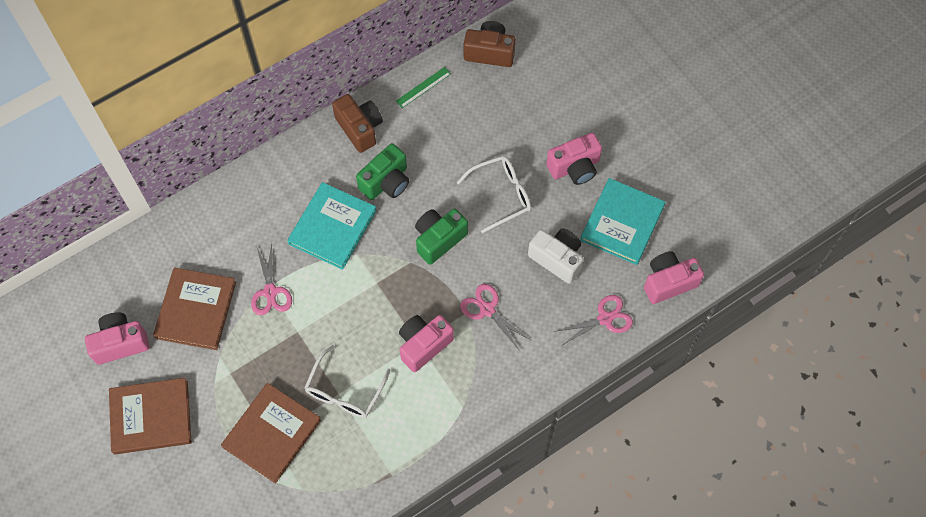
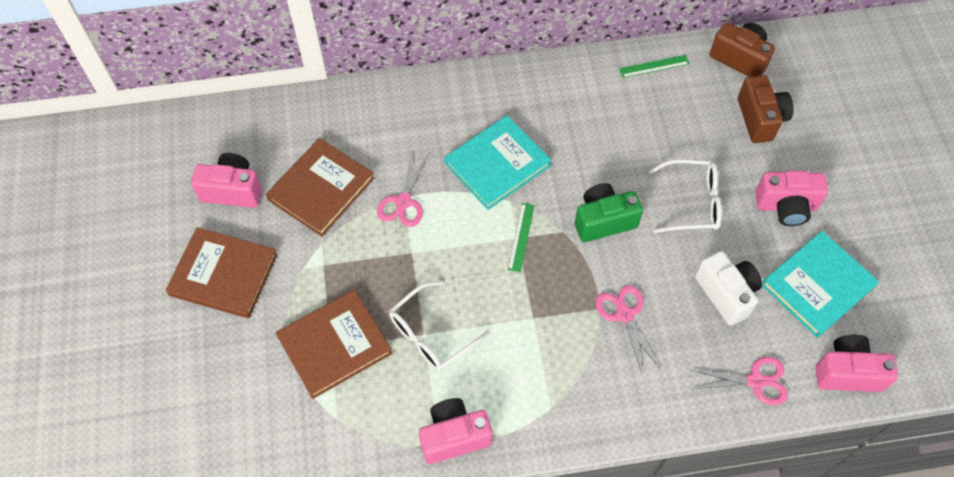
camera: 25 degrees right, 5 degrees down
brown camera [332,94,383,153] -> brown camera moved to [738,75,794,143]
green camera [356,143,409,200] -> none
pink camera [399,315,454,372] -> pink camera moved to [419,398,493,464]
none -> green ruler [508,203,535,272]

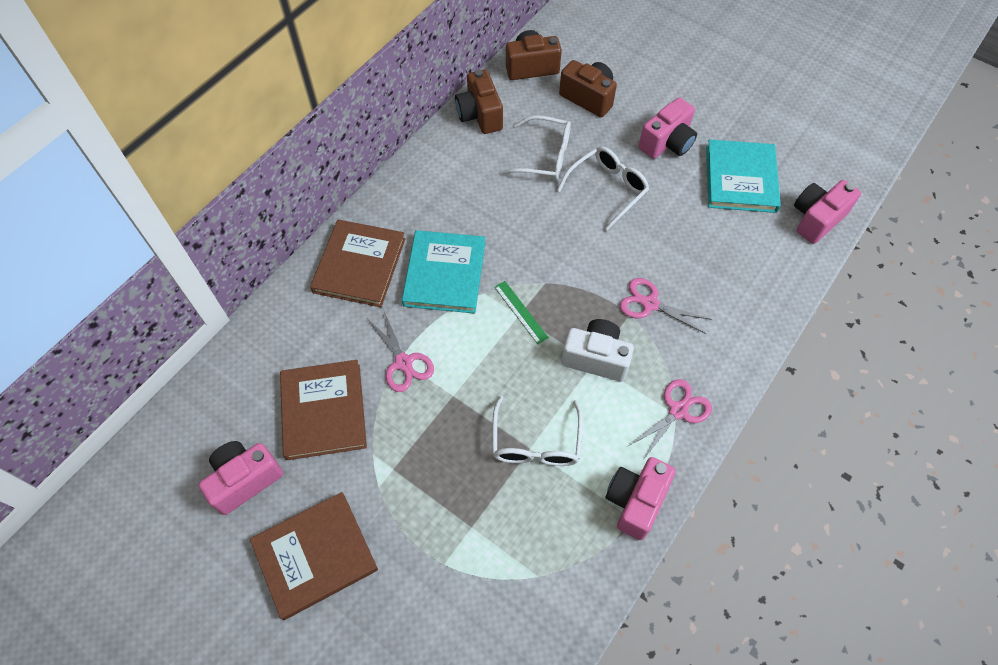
camera: 45 degrees left, 0 degrees up
brown book [276,290,392,399] -> brown book moved to [310,219,405,307]
green camera [575,183,643,242] -> none
green ruler [619,55,689,78] -> brown camera [455,69,503,134]
pink scissors [692,357,788,405] -> pink scissors moved to [629,379,712,460]
white camera [695,251,762,326] -> white camera moved to [562,319,634,382]
none -> white glasses [500,115,571,180]

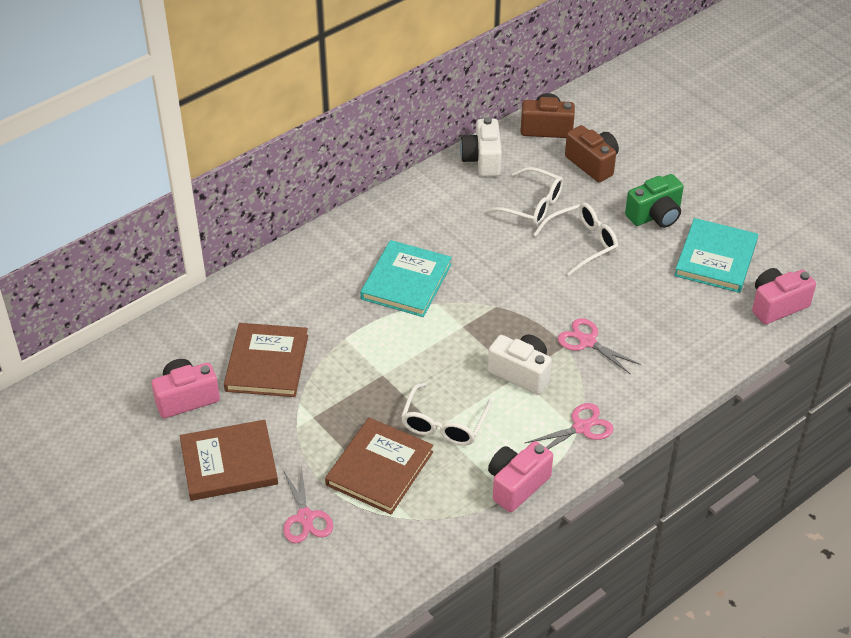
camera: 15 degrees right, 15 degrees down
brown book [310,219,405,307] -> brown book moved to [325,418,433,514]
pink scissors [368,311,434,392] -> pink scissors moved to [283,467,333,543]
brown camera [455,69,503,134] -> white camera [460,117,502,176]
green ruler [494,281,549,344] -> none
pink camera [639,97,697,159] -> green camera [625,174,684,228]

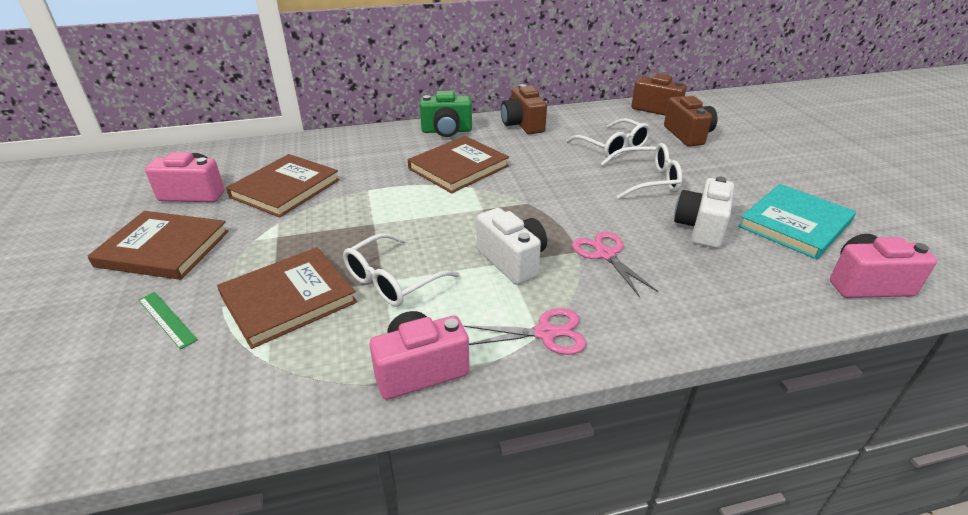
camera: 25 degrees right, 10 degrees down
pink scissors [283,467,333,543] -> green ruler [138,292,198,350]
turquoise book [360,240,452,317] -> brown book [408,136,509,193]
white camera [460,117,502,176] -> white camera moved to [674,176,734,248]
green camera [625,174,684,228] -> green camera moved to [420,91,472,137]
none -> brown camera [501,84,547,134]

